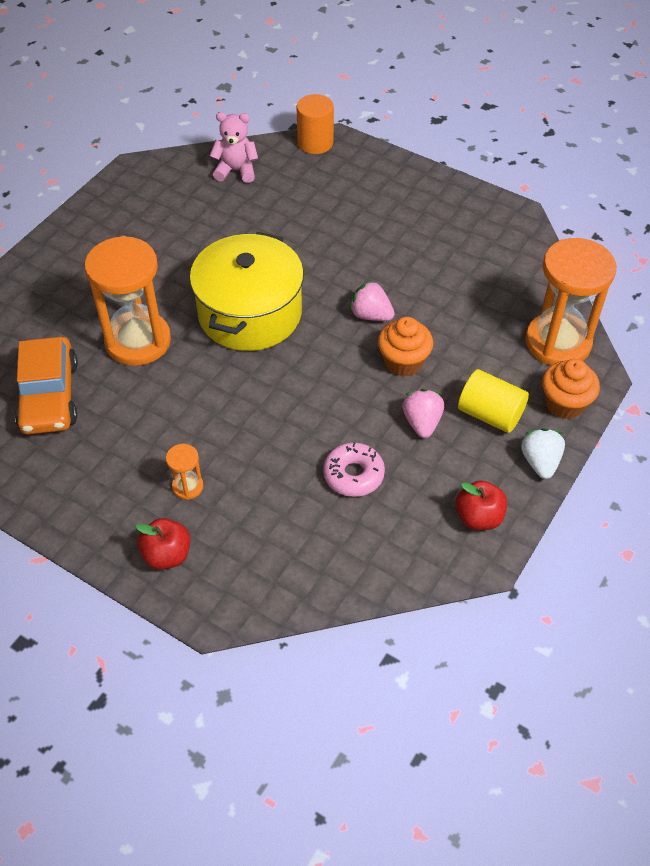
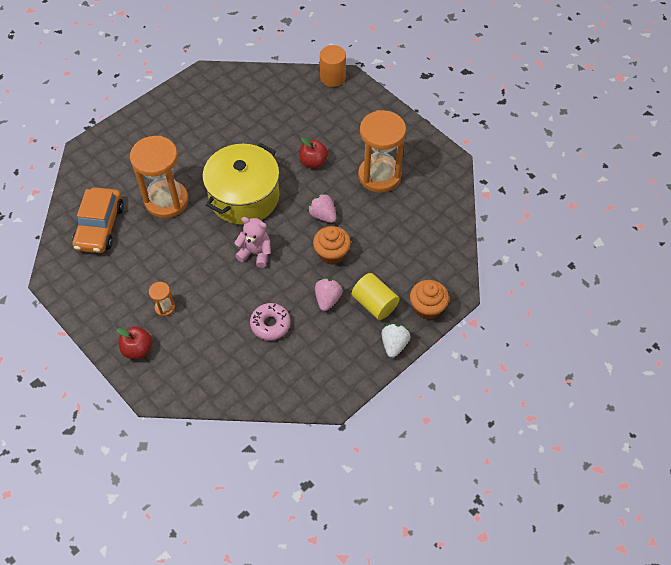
camera: 15 degrees right, 5 degrees up
pink teddy bear [210,112,258,183] -> pink teddy bear moved to [235,217,271,268]
red apple [456,480,507,530] -> red apple moved to [299,137,328,168]
orange hourglass [525,238,616,365] -> orange hourglass moved to [358,110,406,193]

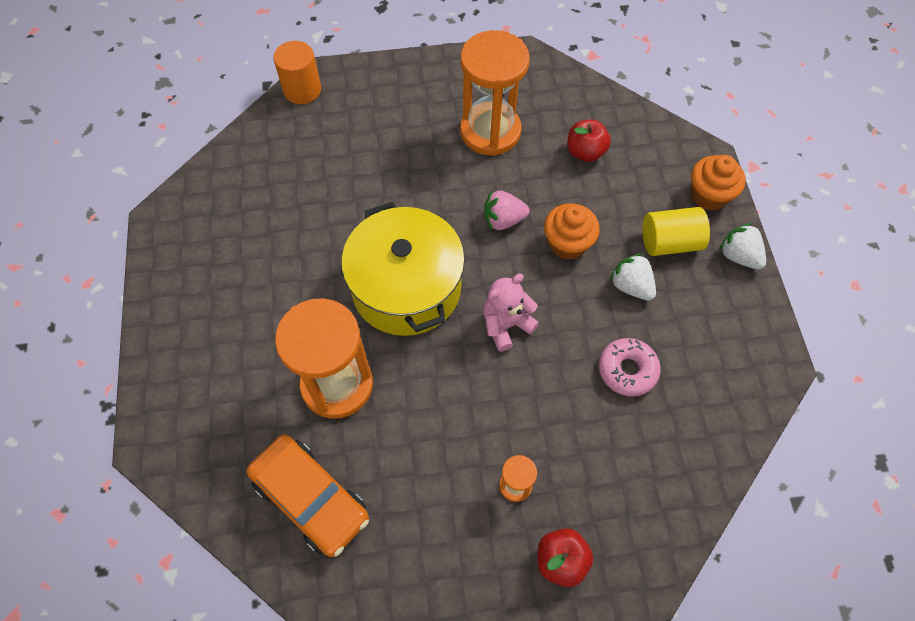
camera: 55 degrees left, 5 degrees up
red apple [299,137,328,168] -> red apple moved to [567,120,611,162]
pink strawberry [315,278,343,311] -> white strawberry [609,253,656,301]

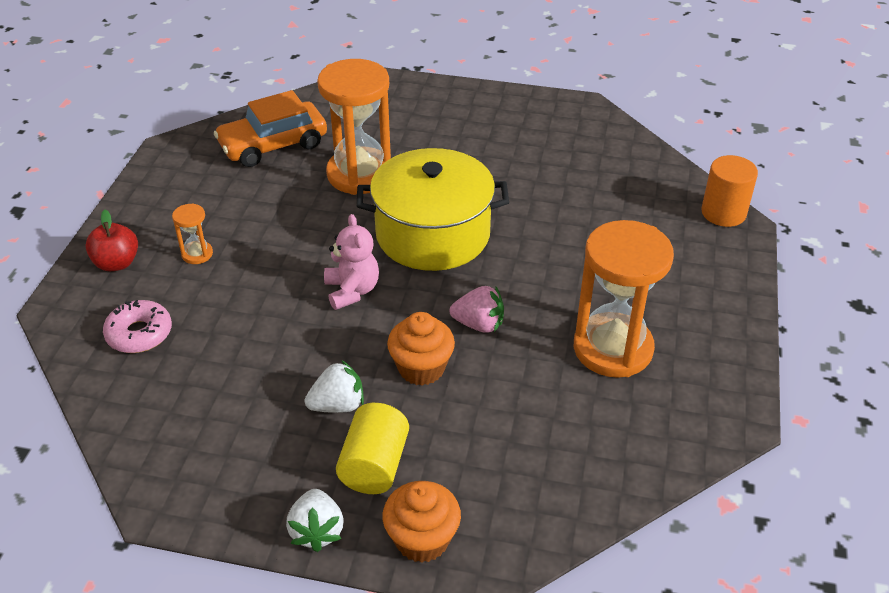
camera: 110 degrees right, 20 degrees down
pink strawberry [484,190,530,230] -> pink strawberry turned 90 degrees clockwise [449,286,504,333]
red apple [567,120,611,162] -> none
pink donut [599,338,661,397] -> pink donut moved to [103,300,172,353]
white strawberry [719,223,766,270] -> white strawberry turned 105 degrees clockwise [286,489,344,552]

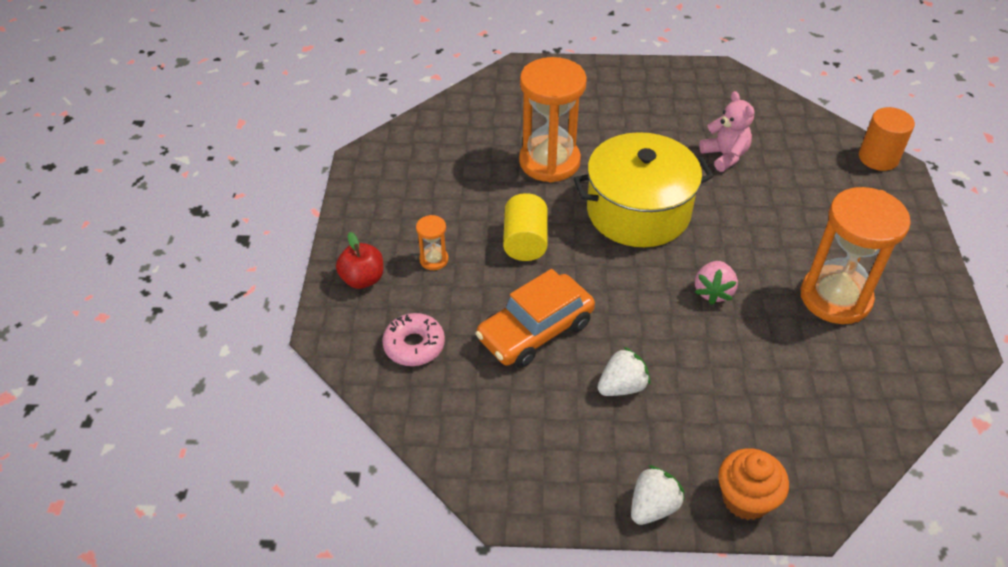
camera: 10 degrees left, 5 degrees up
orange car [214,90,327,167] -> orange car moved to [475,269,595,368]
white strawberry [286,489,344,552] -> white strawberry turned 120 degrees counterclockwise [631,465,685,525]
pink teddy bear [324,214,379,310] -> pink teddy bear moved to [699,91,754,172]
yellow cylinder [336,403,409,494] -> yellow cylinder moved to [503,193,547,261]
orange cupcake [387,312,455,386] -> none
pink strawberry [449,286,504,333] -> pink strawberry turned 105 degrees clockwise [695,261,738,305]

